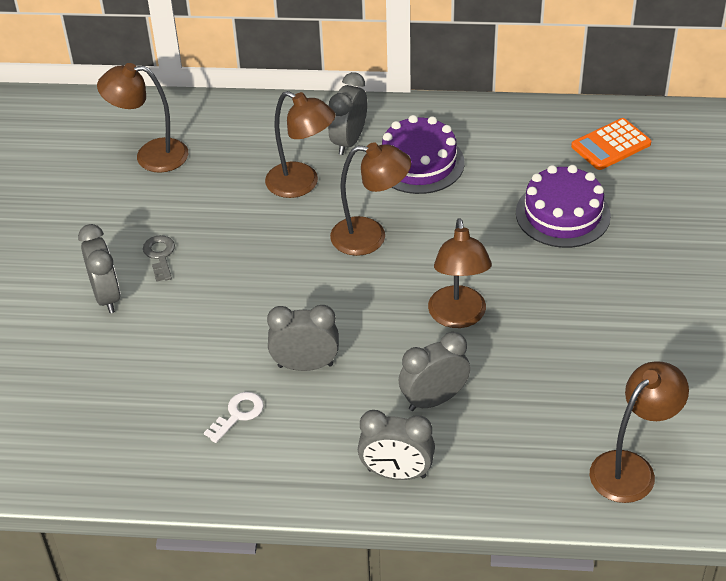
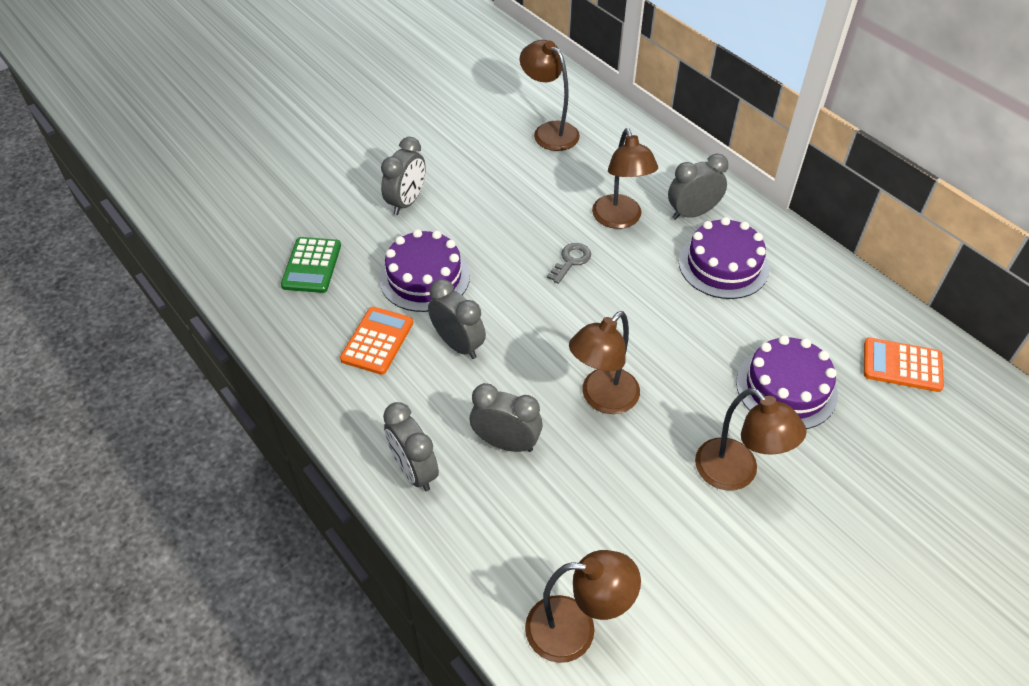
camera: 45 degrees right, 5 degrees up
grey key [143,235,175,282] -> grey key moved to [547,243,591,284]
white key [204,392,264,443] -> orange calculator [340,307,413,375]
brown lamp [330,142,411,256] -> brown lamp moved to [695,388,807,491]
none -> green calculator [281,237,341,293]
none -> purple cake [379,229,470,312]

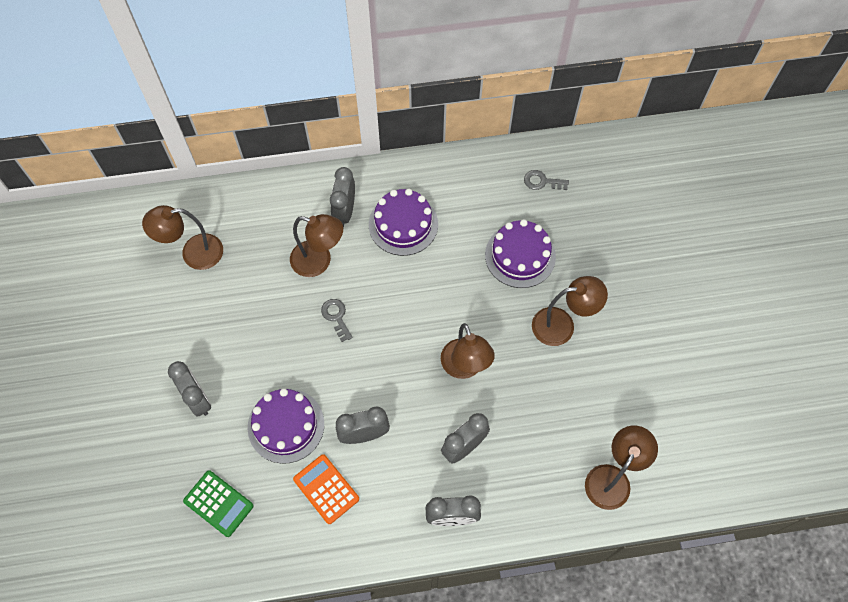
camera: 60 degrees left, 15 degrees up
orange calculator [864,337,944,392] -> grey key [524,170,569,190]

